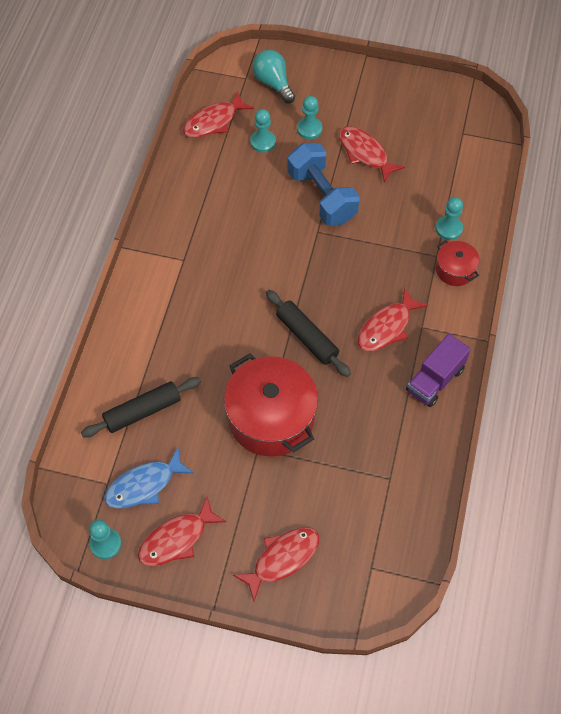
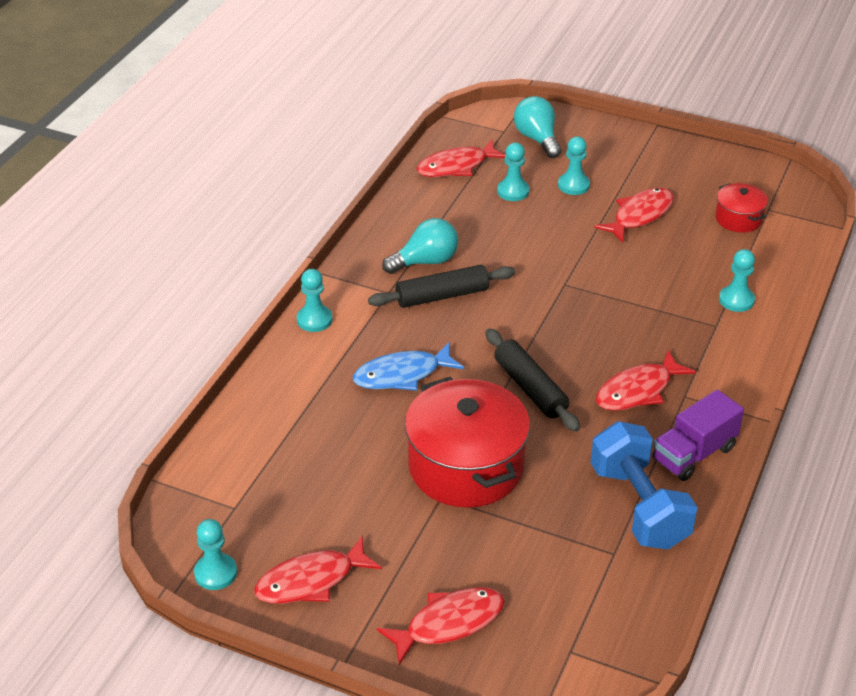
camera: 10 degrees right, 20 degrees down
black rolling pin [81,377,201,437] -> black rolling pin moved to [368,265,515,308]
blue fish [104,448,194,509] -> blue fish moved to [353,342,464,391]
blue dumbbell [288,143,360,226] -> blue dumbbell moved to [590,421,698,550]
red fish [339,126,405,183] -> red fish turned 75 degrees clockwise [594,188,674,243]
red pot [436,240,480,286] -> red pot moved to [715,183,768,232]
none -> turquoise pawn [297,269,332,332]
none -> turquoise light bulb [382,218,458,274]

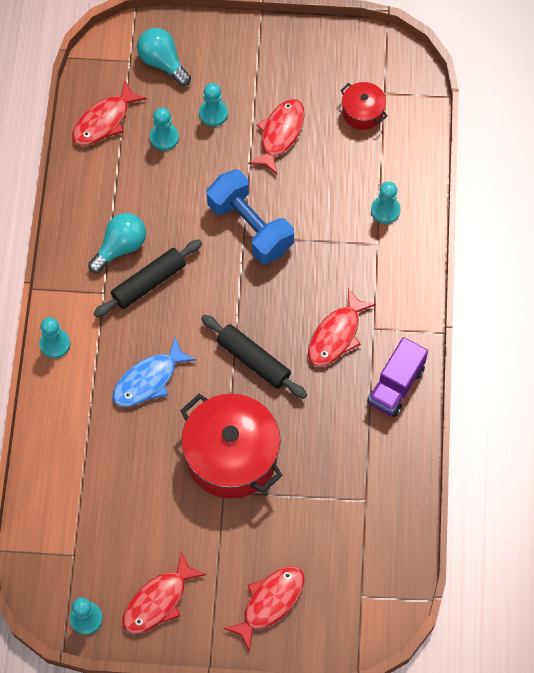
camera: 20 degrees left, 25 degrees up
blue dumbbell [590,421,698,550] -> blue dumbbell moved to [207,170,294,264]

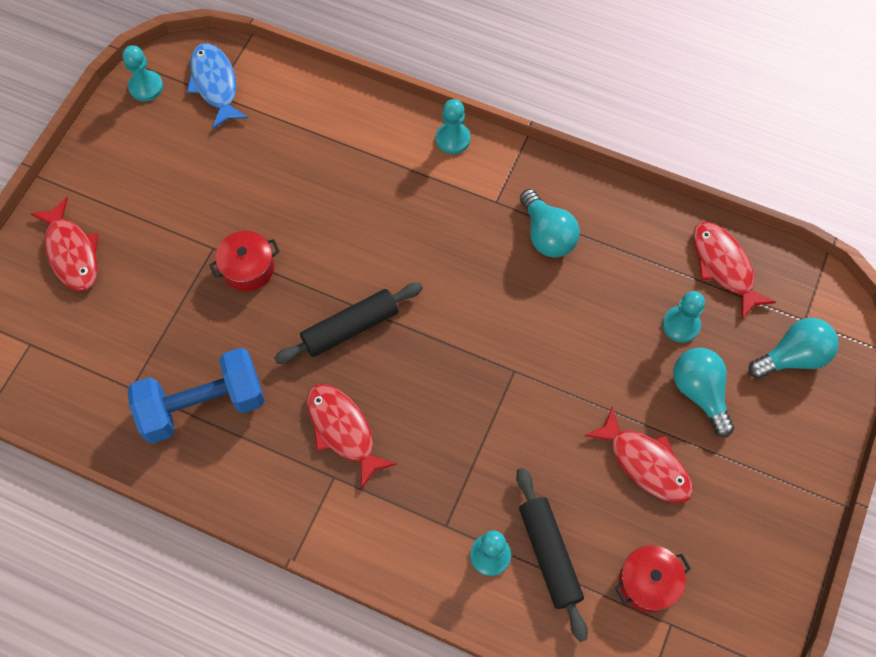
camera: 110 degrees right, 0 degrees up
black rolling pin [93,239,202,318] -> black rolling pin moved to [516,468,588,642]
blue fish [112,337,196,407] -> blue fish moved to [187,43,248,130]
red fish [122,552,206,634] -> none
red pot [180,394,283,499] -> red pot [209,231,280,291], size x0.49
turquoise pawn [199,83,228,126] -> turquoise light bulb [673,348,734,437]
blue dumbbell [207,170,294,264] -> blue dumbbell moved to [127,348,265,443]
purple truck [367,337,428,417] -> none

